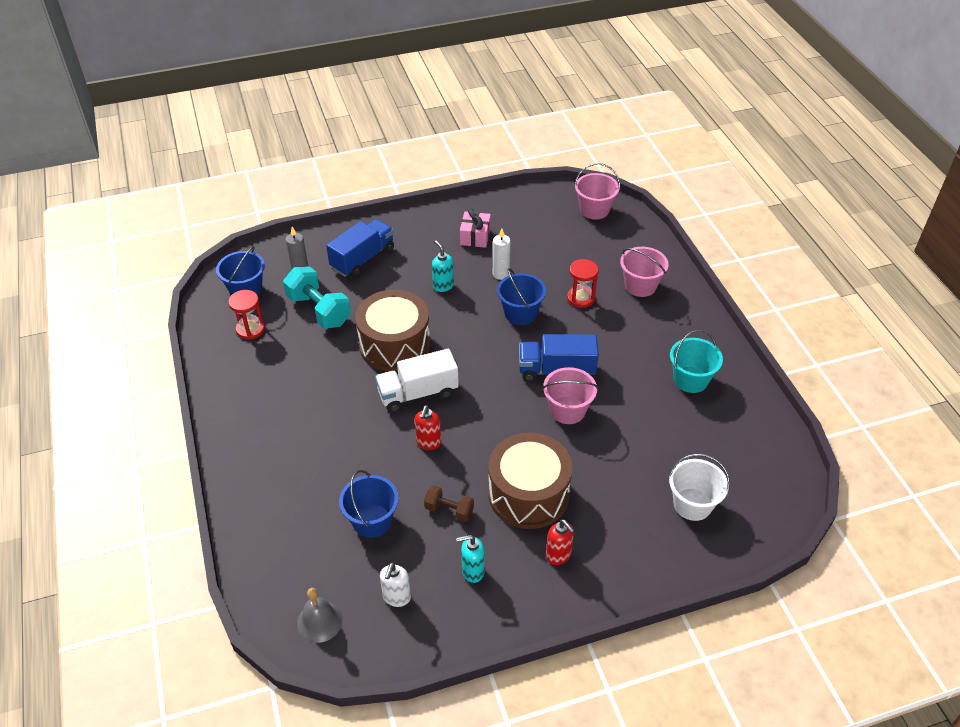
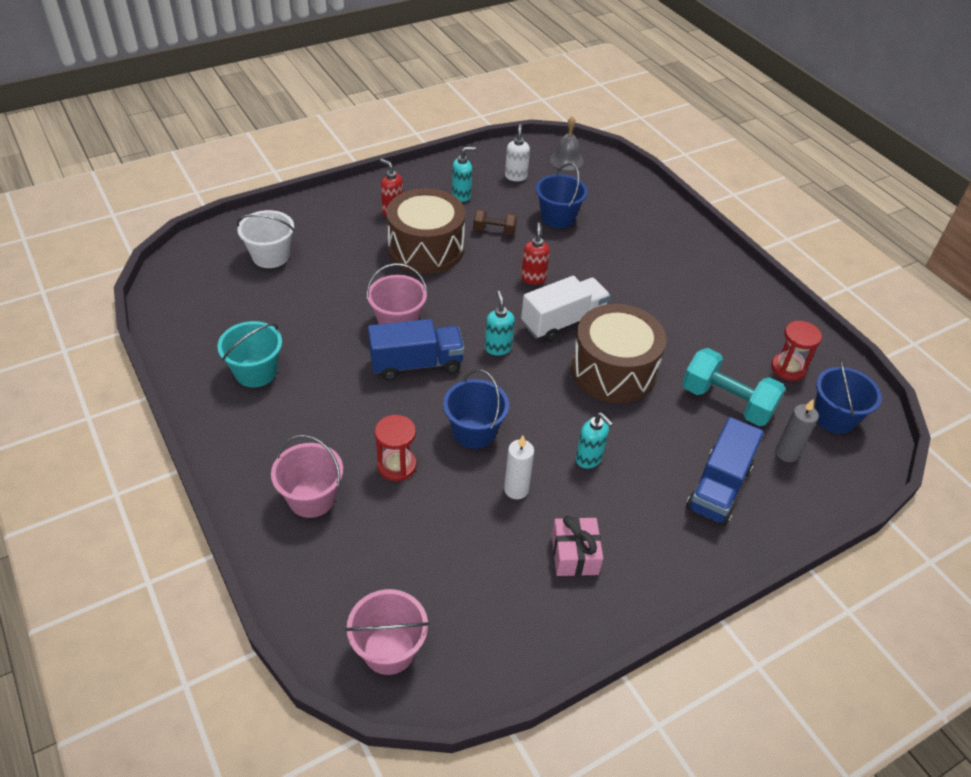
camera: 165 degrees right, 0 degrees up
none -> turquoise soap dispenser [485,291,515,355]

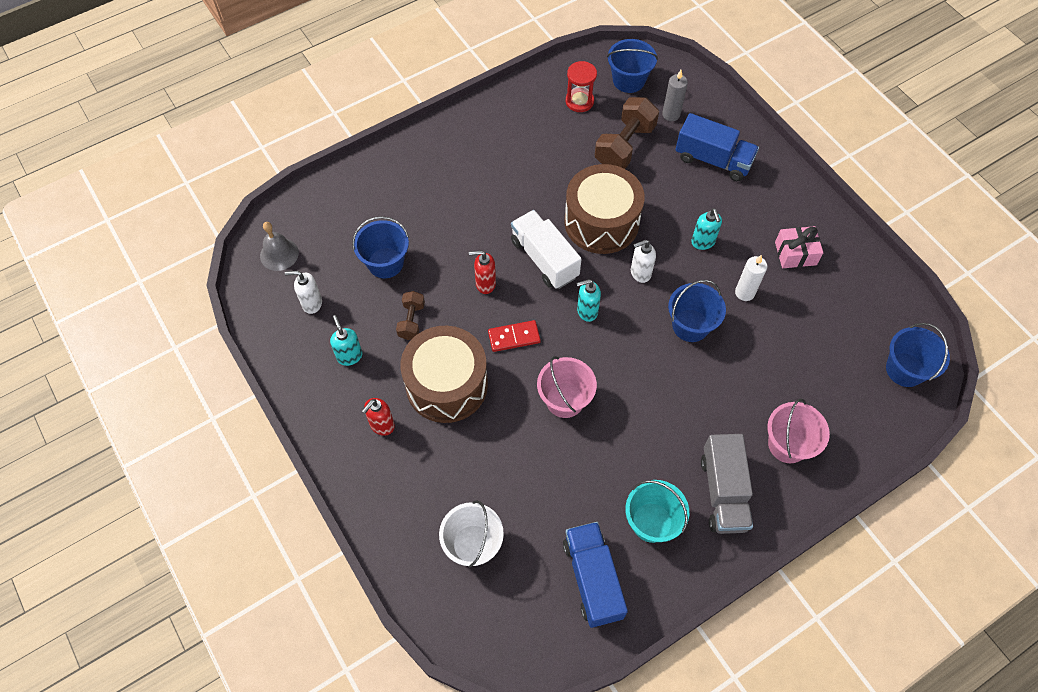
camera: 90 degrees left, 15 degrees up
pink bucket [345,589,430,675] -> blue bucket [886,323,950,387]
blue truck [368,319,464,381] -> blue truck moved to [563,522,628,628]
red hourglass [375,415,417,481] -> none
turquoise soap dispenser [576,413,613,468] -> turquoise soap dispenser turned 120 degrees clockwise [691,208,722,250]
turquoise dumbbell [682,348,786,426] -> brown dumbbell [595,97,659,169]
none -> red domino [488,320,541,352]
none -> white soap dispenser [631,240,656,283]
none -> grey truck [701,434,753,534]

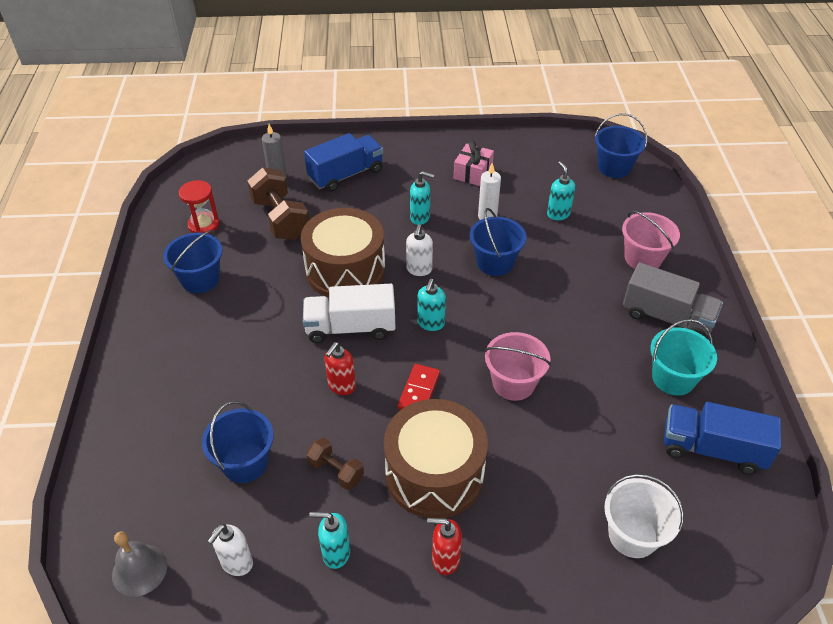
camera: 60 degrees left, 15 degrees down
red soap dispenser [362,398,395,436] -> red soap dispenser turned 120 degrees clockwise [427,518,462,575]
blue bucket [607,39,658,93] -> blue bucket moved to [163,230,222,293]
none -> turquoise soap dispenser [547,161,575,220]

